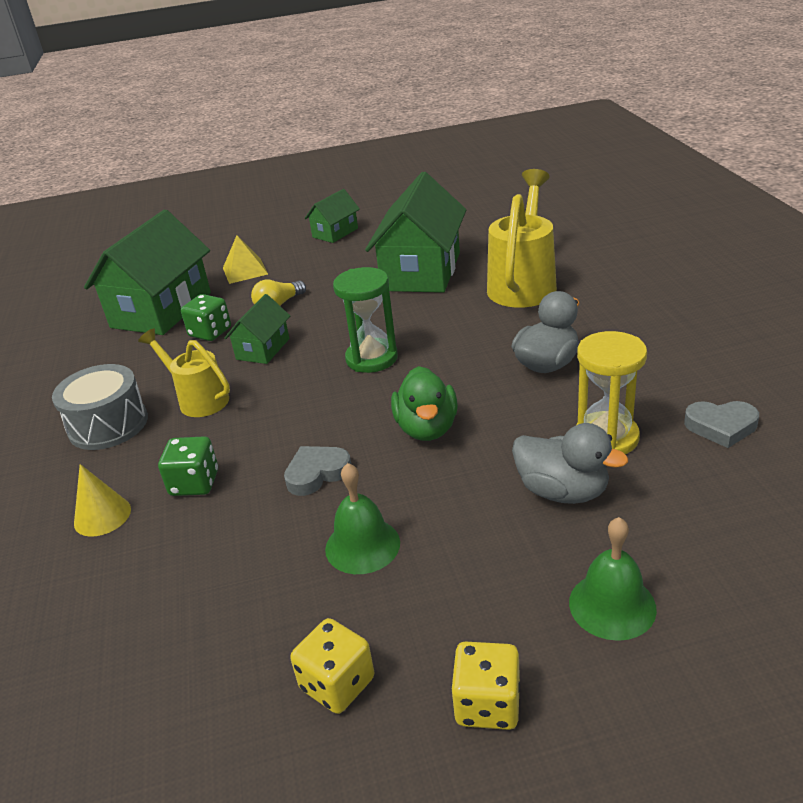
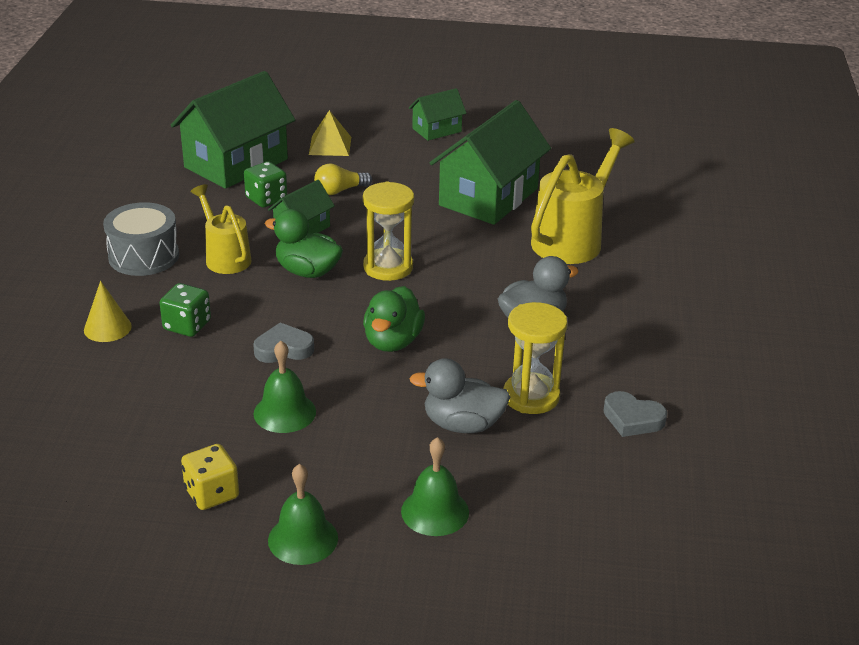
camera: 15 degrees right, 0 degrees up
green hourglass [333,267,398,373] -> yellow hourglass [363,181,414,281]
yellow dice [451,642,520,730] -> green bell [268,464,338,565]
grey duck [512,423,628,504] -> grey duck turned 135 degrees clockwise [409,358,510,433]
none -> green duck [265,209,343,278]

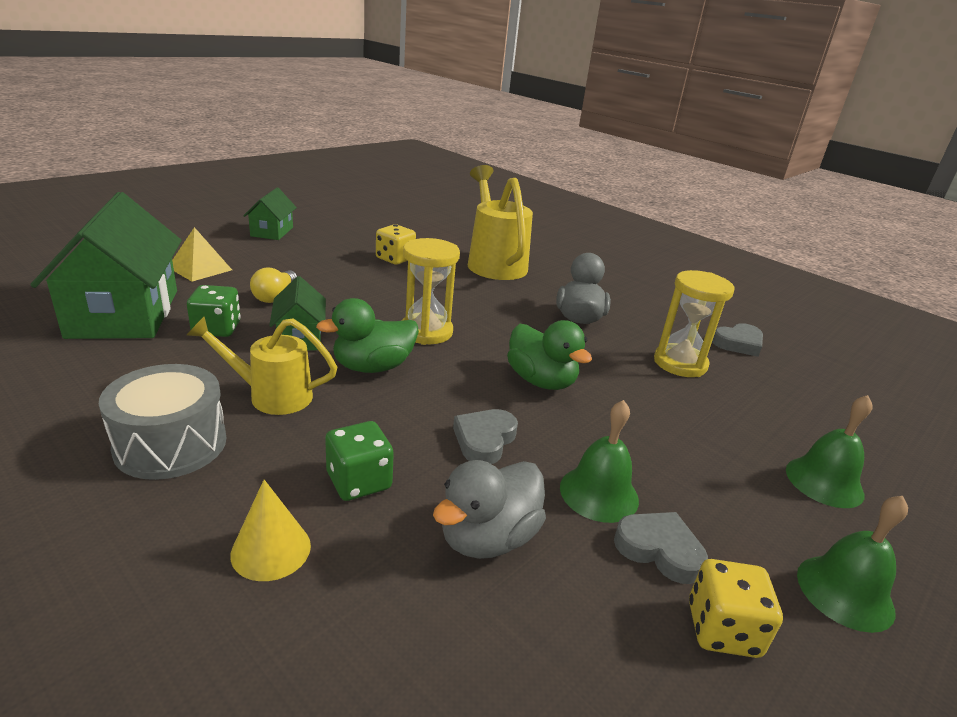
camera: 55 degrees left, 5 degrees down
grey duck [409,358,510,433] -> grey duck moved to [433,460,546,559]
green house [430,100,551,225] -> yellow dice [376,224,416,265]
none -> grey heart [614,512,708,584]

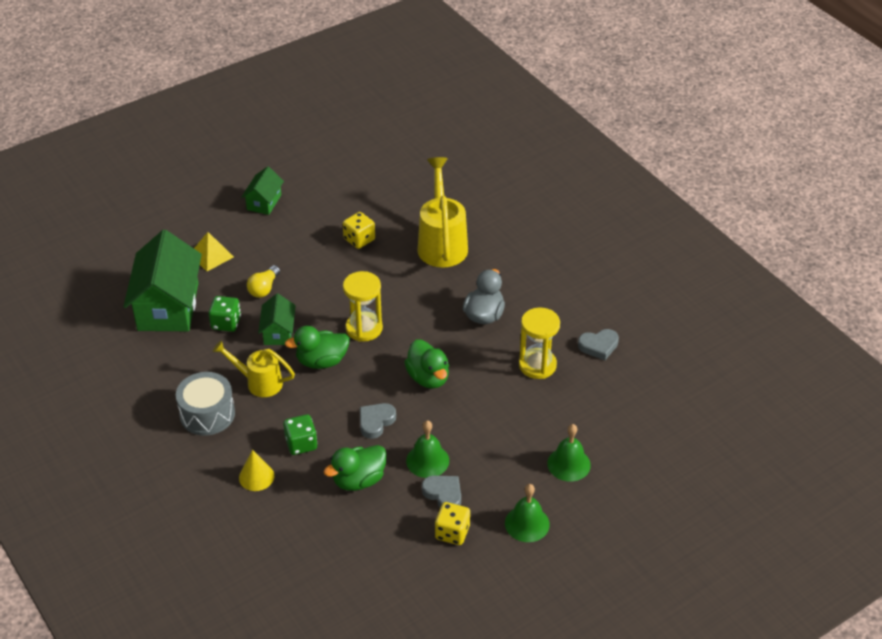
camera: 15 degrees right, 15 degrees up
grey duck [433,460,546,559] -> green duck [324,445,387,491]

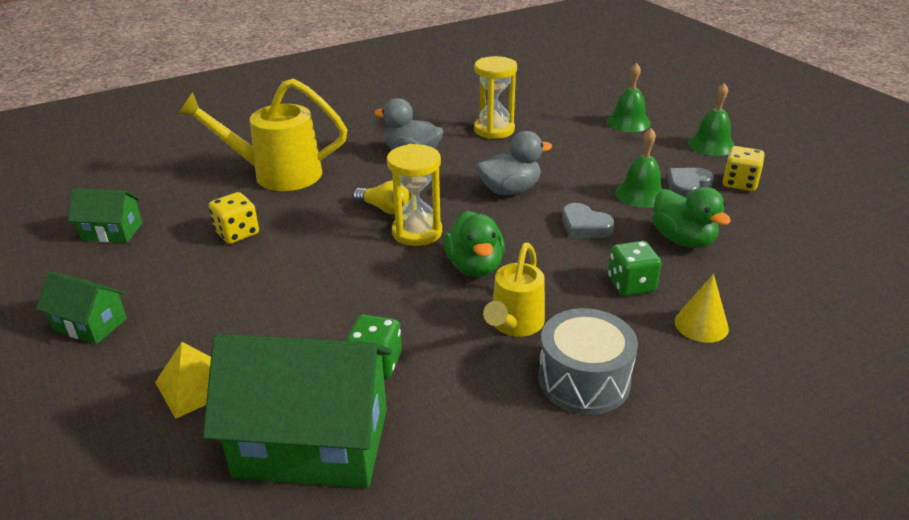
camera: 85 degrees left, 10 degrees down
yellow light bulb [247,265,280,298] -> yellow light bulb moved to [353,180,409,214]
green house [258,294,296,345] -> green house moved to [68,188,143,243]
green duck [404,339,449,389] -> grey duck [476,131,552,195]
grey heart [578,329,619,360] -> none

